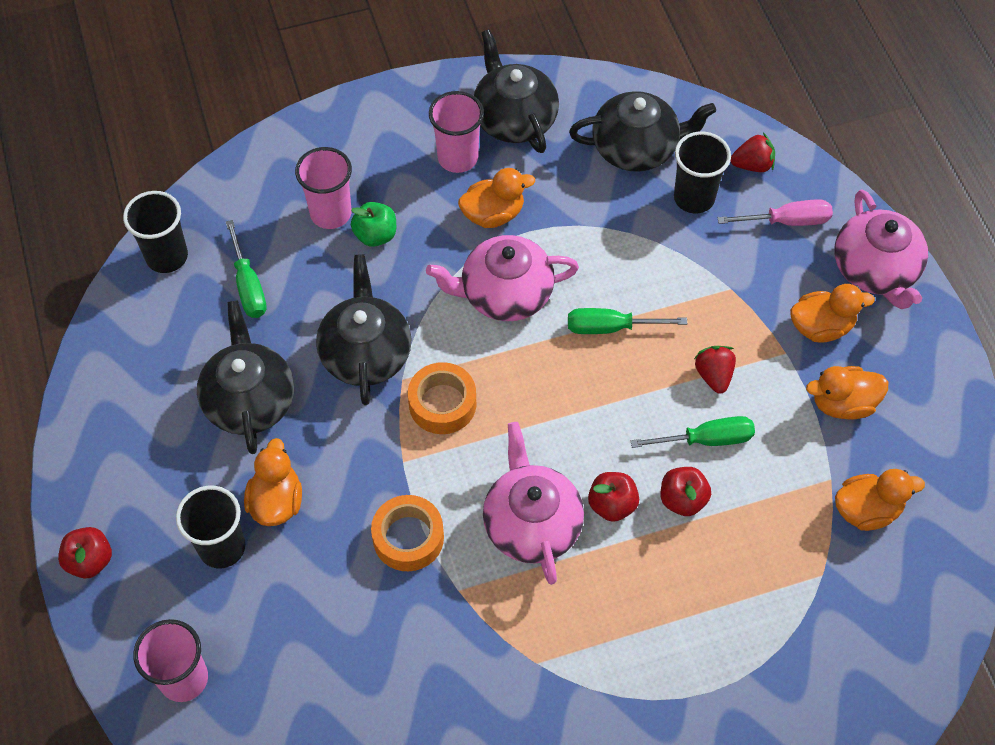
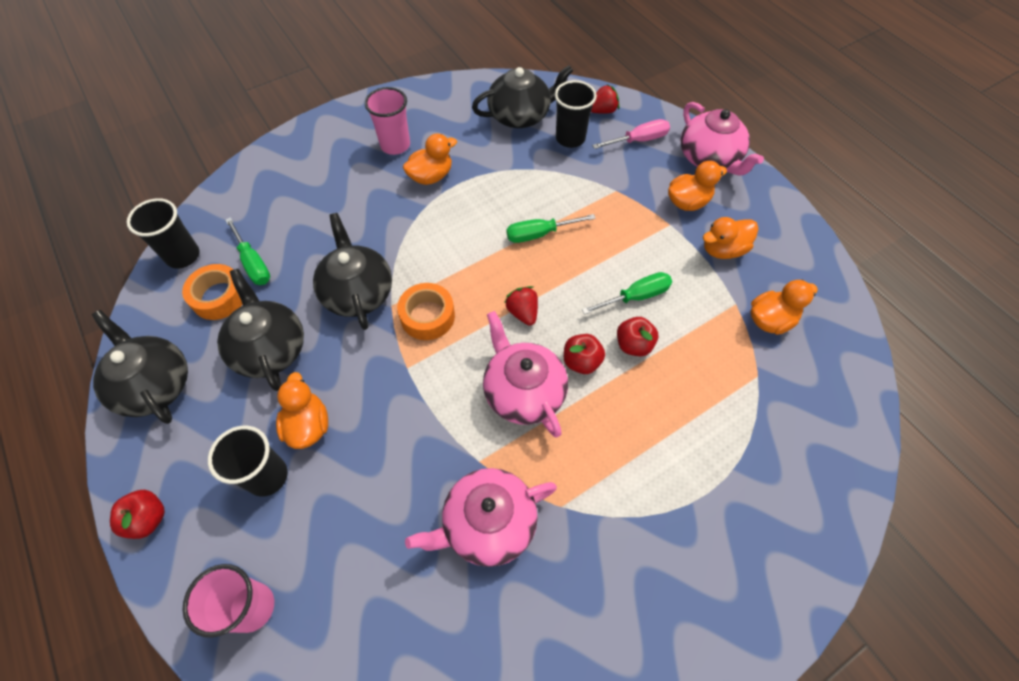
camera: 15 degrees left, 0 degrees up
pink cup [295,147,352,229] -> none
green apple [351,202,396,247] -> none
orange tape [371,495,444,571] -> orange tape moved to [182,264,243,320]
pink teapot [426,235,579,321] -> pink teapot moved to [405,468,557,567]
black teapot [474,29,559,153] -> black teapot moved to [92,310,188,424]
red strawberry [694,346,736,394] -> red strawberry moved to [504,286,538,326]

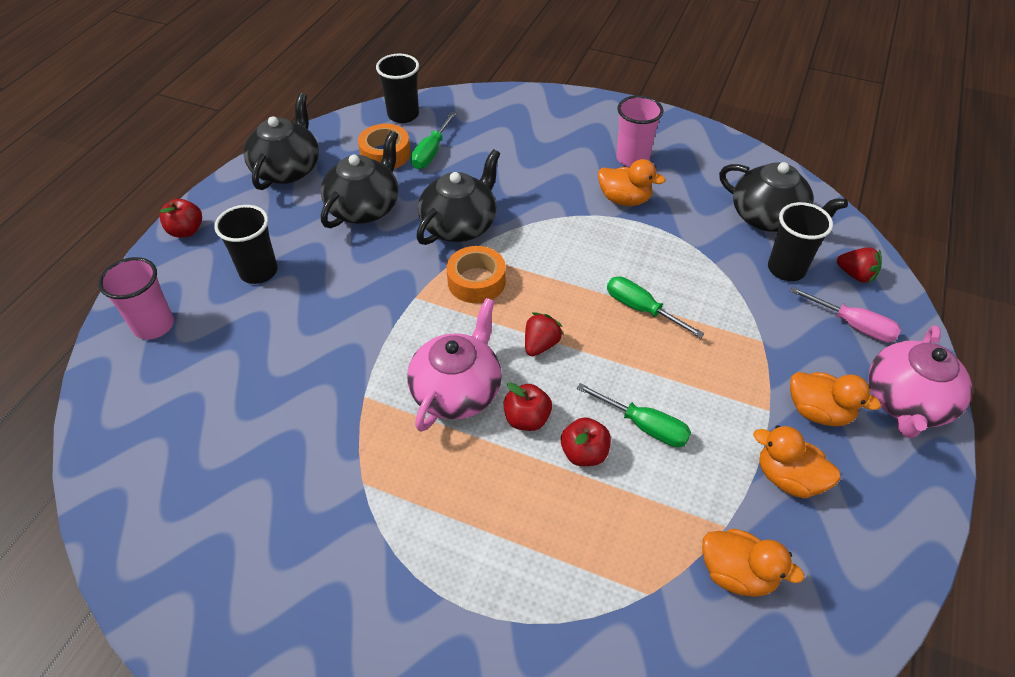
camera: 55 degrees right, 10 degrees down
orange duck [276,372,328,449] -> none
pink teapot [405,468,557,567] -> none

